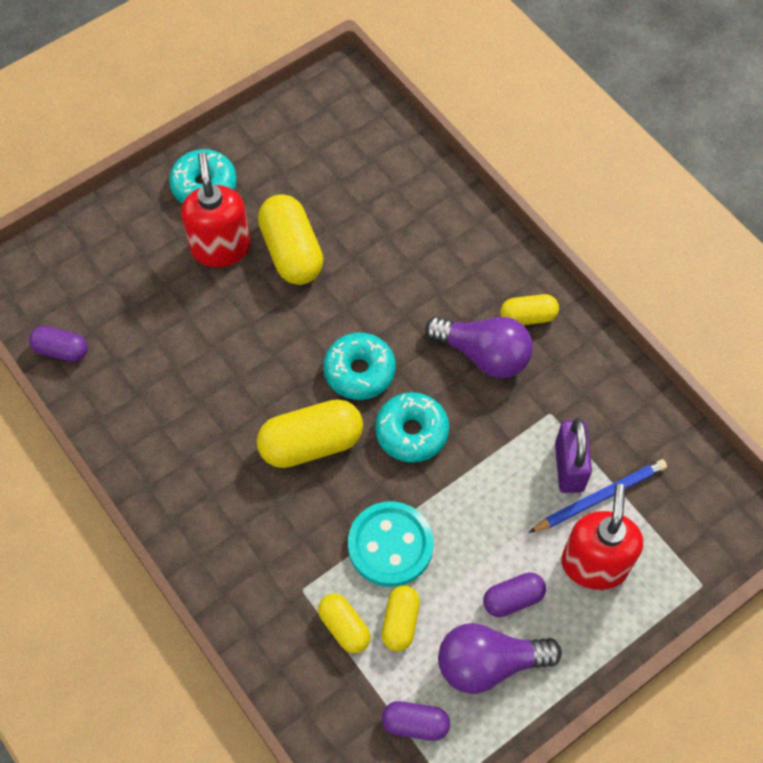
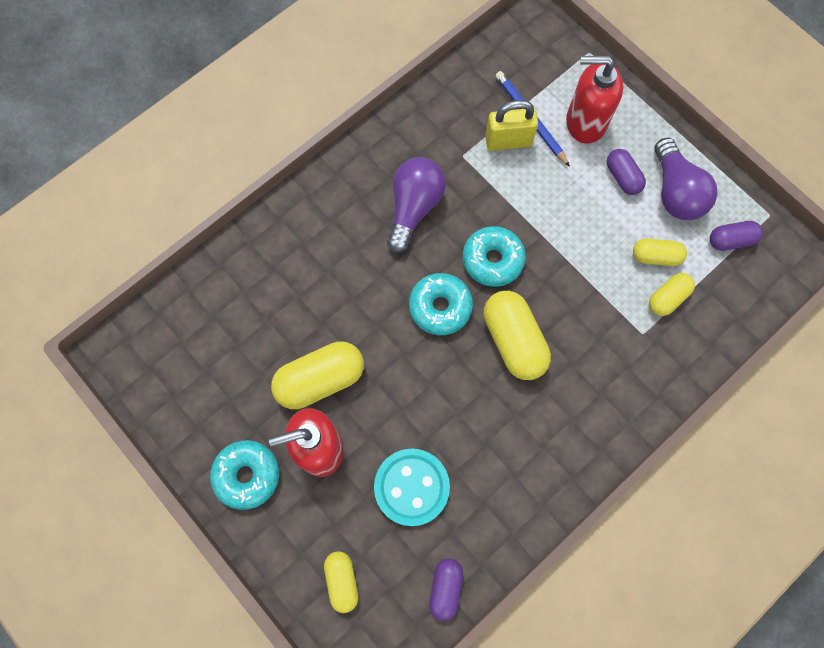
camera: 95 degrees left, 10 degrees up
turquoise button [348,501,434,587] -> turquoise button moved to [374,449,450,526]
purple capsule [382,701,450,741] -> purple capsule turned 75 degrees clockwise [710,221,763,251]
yellow capsule [500,294,559,325] -> yellow capsule moved to [324,551,358,613]
purple padlock [555,418,592,493] -> yellow padlock [485,100,538,151]

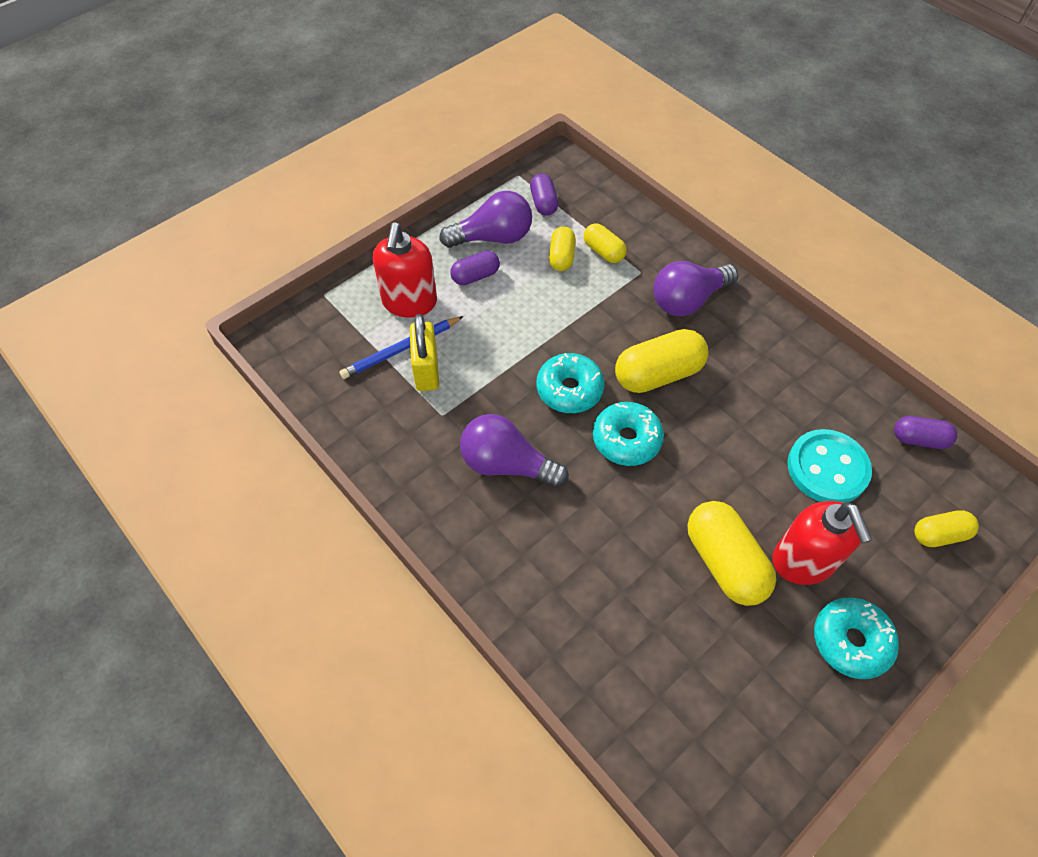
camera: 90 degrees left, 15 degrees down
none -> purple light bulb [653,261,738,316]

